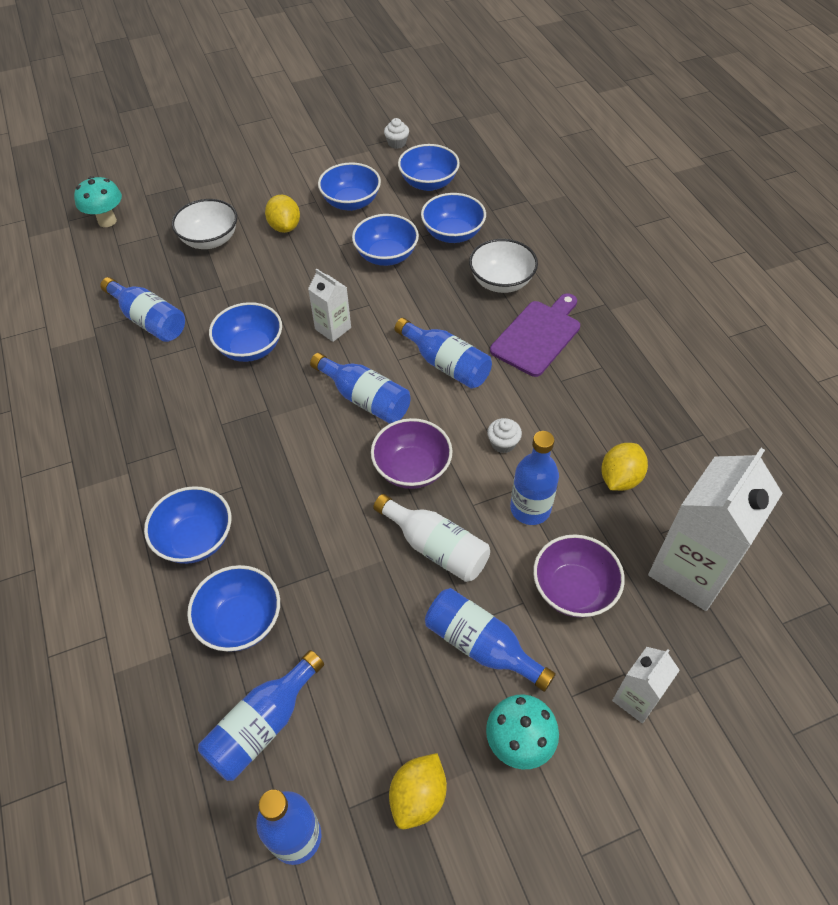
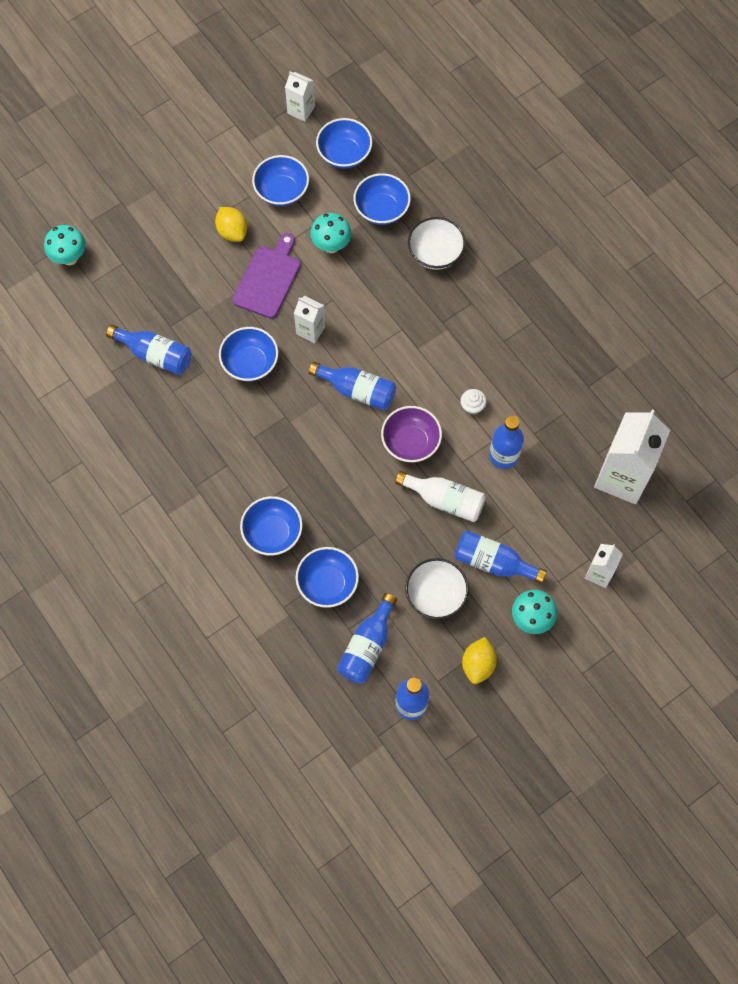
camera: 15 degrees left, 15 degrees up
white bowl [172,199,237,249] -> white bowl moved to [405,558,469,619]
blue bowl [352,214,419,266] -> turquoise mushroom [310,213,352,253]
white cupcake [384,118,409,149] -> white carton [285,71,315,122]
blue bottle [395,318,492,389] -> none
purple cutting board [490,293,580,377] -> purple cutting board moved to [232,233,301,319]
purple bowl [533,534,625,618] -> none
yellow lemon [601,443,648,491] -> none

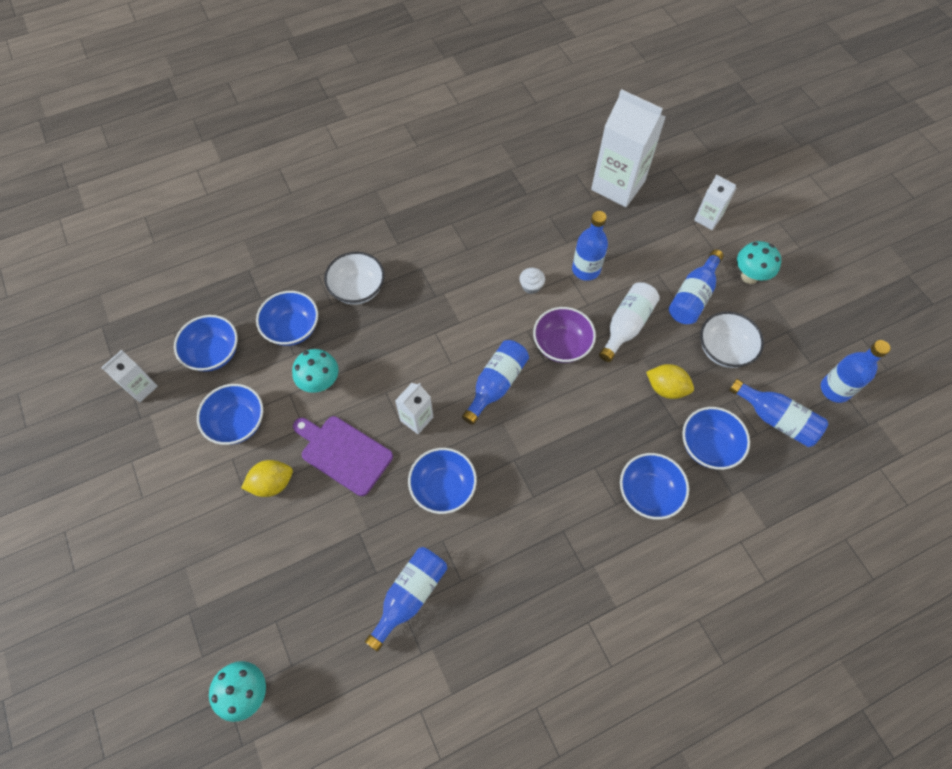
camera: 80 degrees left, 5 degrees down
yellow lemon [462,637,497,684] -> yellow lemon moved to [646,364,694,399]

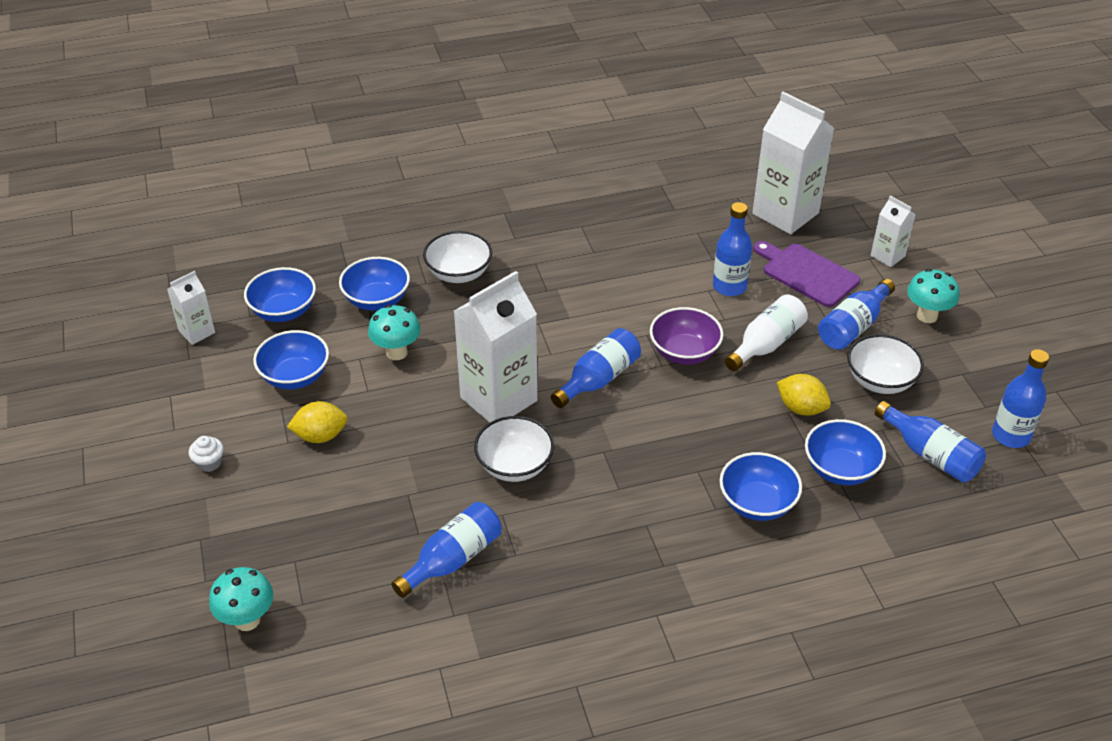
camera: 10 degrees right, 20 degrees down
purple cutting board [293,416,393,496] -> purple cutting board moved to [753,241,860,307]
white carton [395,383,433,434] -> white carton [454,271,538,423], size x1.98
blue bowl [408,448,477,514] -> white bowl [474,416,554,482]
white cupcake [519,268,545,294] -> white cupcake moved to [189,436,224,472]

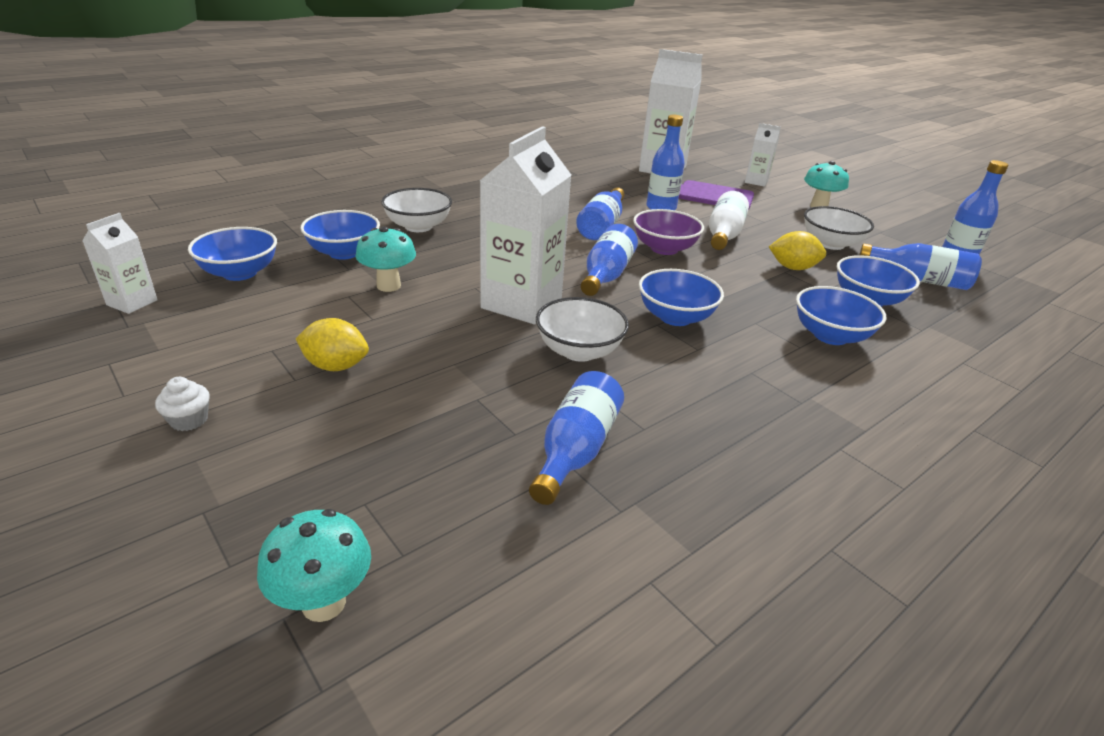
camera: 25 degrees left, 10 degrees down
blue bowl [253,330,329,389] -> blue bowl moved to [639,269,724,326]
yellow lemon [287,401,348,443] -> yellow lemon turned 45 degrees clockwise [296,318,369,371]
blue bottle [818,279,895,350] -> blue bottle moved to [576,187,624,240]

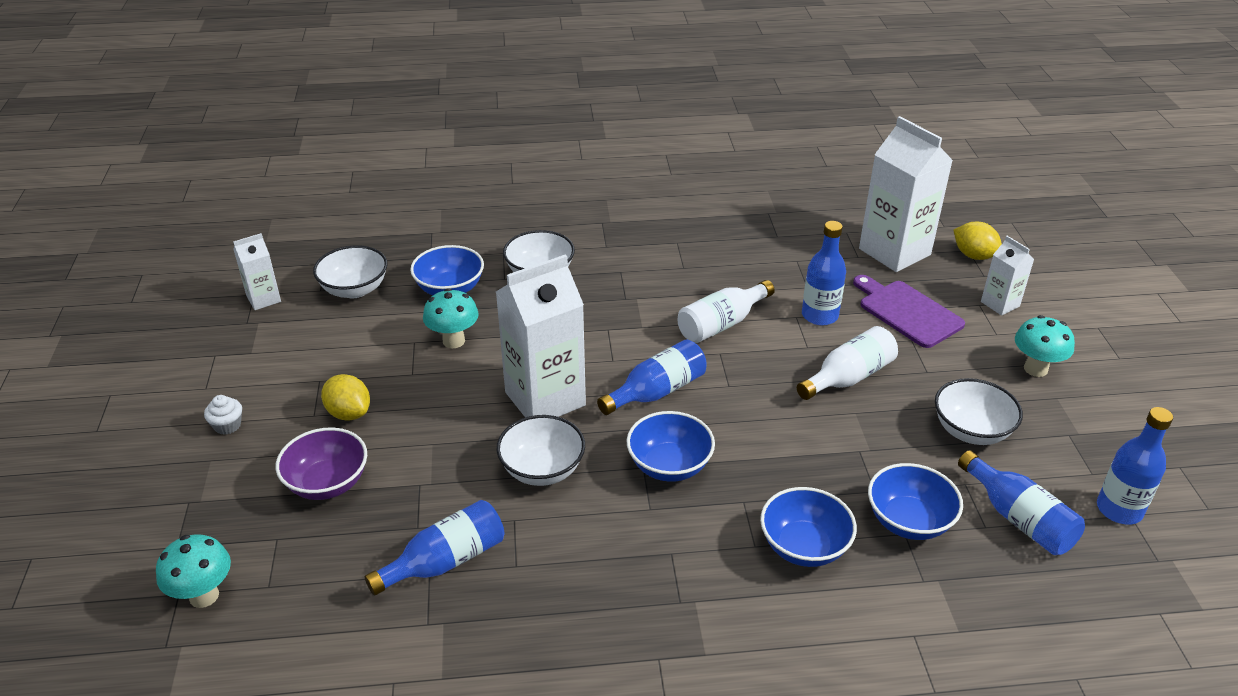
camera: 35 degrees right, 5 degrees up
blue bowl [188,227,277,281] -> white bowl [313,245,387,298]
blue bottle [576,187,624,240] -> white bottle [678,280,775,343]
purple bowl [633,209,704,255] -> purple bowl moved to [276,428,367,500]
yellow lemon [769,231,826,270] -> yellow lemon moved to [953,222,1002,260]

